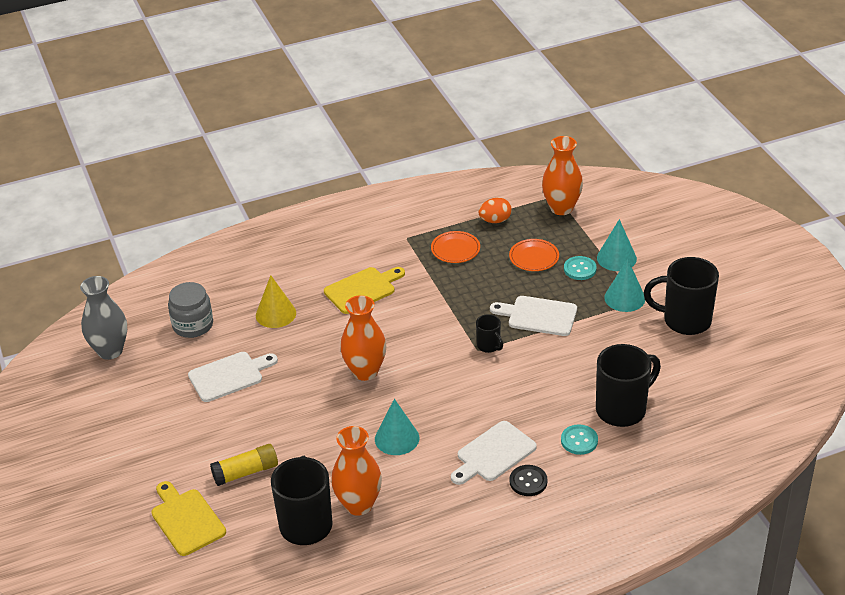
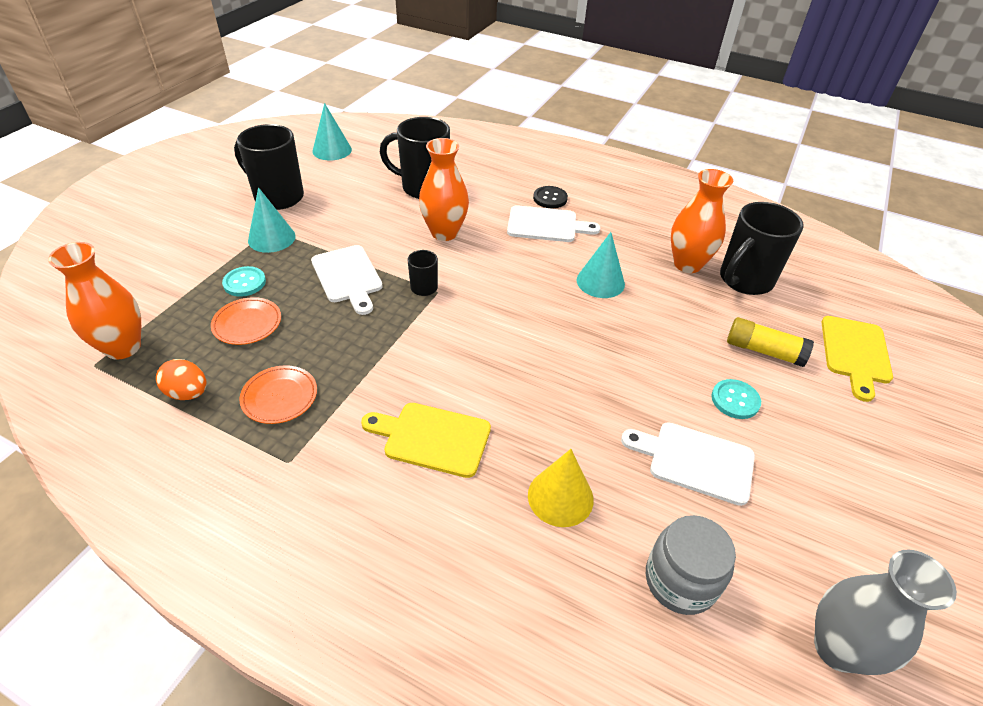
camera: 135 degrees left, 5 degrees up
orange vase [340,295,386,381] -> orange vase moved to [419,138,469,241]
turquoise button [561,425,598,455] -> turquoise button moved to [711,379,761,419]
turquoise cone [597,219,637,271] -> turquoise cone moved to [312,103,352,161]
black mug [644,257,719,335] -> black mug turned 150 degrees clockwise [234,124,304,210]

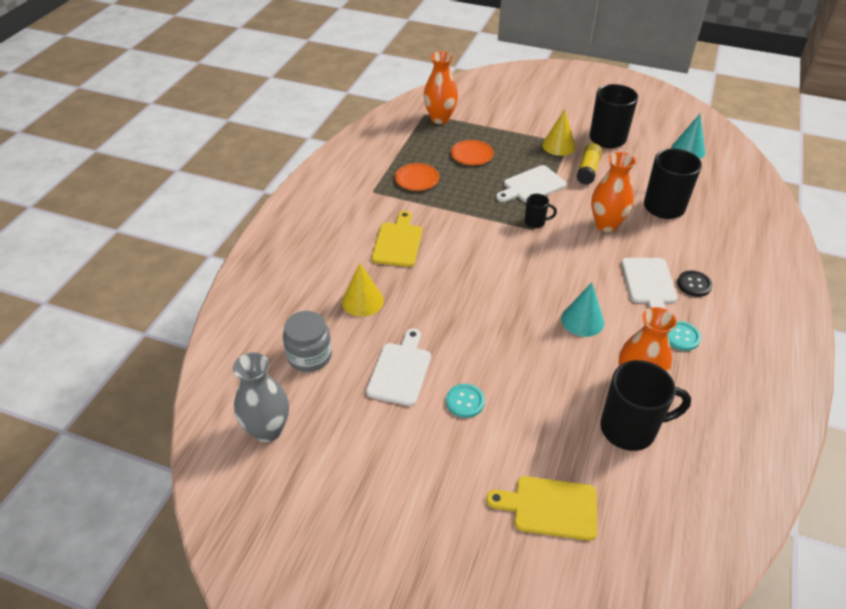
camera: 85 degrees right, 0 degrees up
orange egg [156,359,207,400] -> none
turquoise button [222,266,266,297] -> turquoise button moved to [668,321,701,351]
turquoise cone [248,187,296,253] -> yellow cone [542,109,575,156]
black mug [720,202,804,295] -> black mug turned 135 degrees clockwise [600,360,691,451]
yellow glue stick [727,317,814,367] -> yellow glue stick moved to [576,143,602,185]

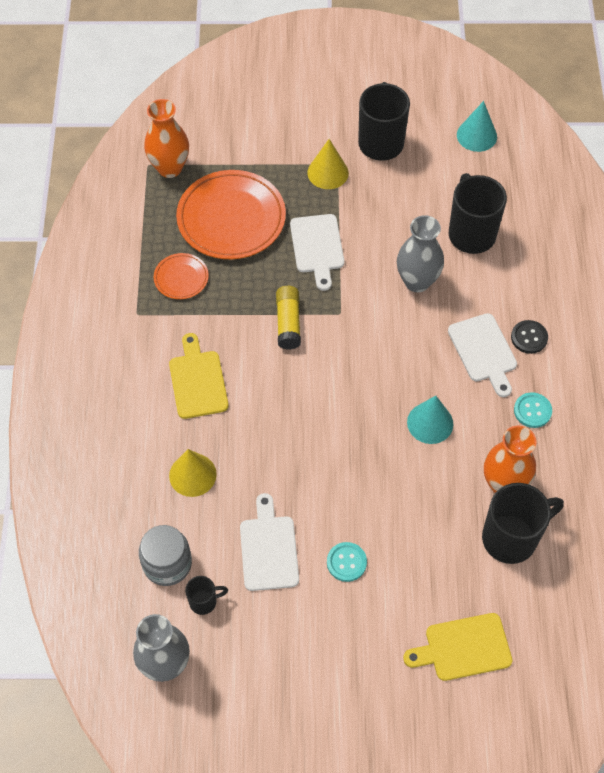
camera: 20 degrees left, 15 degrees up
orange plate [451,140,494,165] -> orange plate [176,170,286,259], size x2.04
white cutting board [496,165,567,203] -> white cutting board turned 45 degrees counterclockwise [290,214,344,291]
black mug [524,194,557,228] -> black mug moved to [185,576,228,615]
yellow glue stick [576,143,602,185] -> yellow glue stick moved to [276,286,301,350]
orange vase [591,152,636,232] -> grey vase [397,215,444,292]

